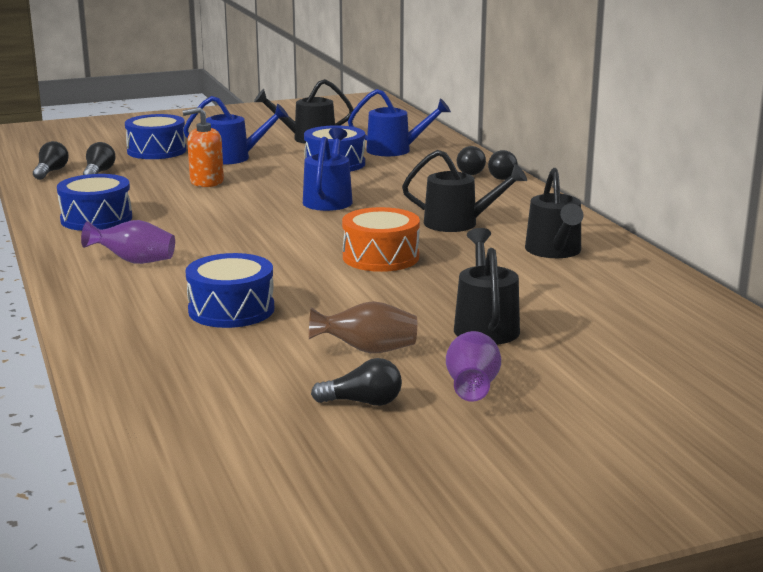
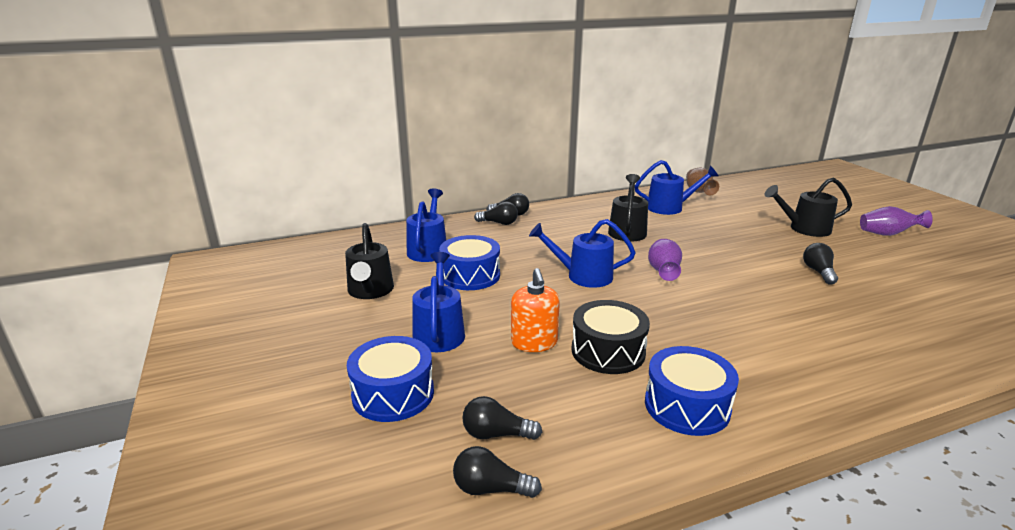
camera: 90 degrees left, 5 degrees up
purple vase [81,220,175,264] -> purple vase moved to [648,239,682,281]
blue drum [186,253,274,328] -> none
brown vase [309,301,417,353] -> brown vase moved to [686,168,719,195]
black light bulb [311,358,402,406] -> black light bulb moved to [803,243,838,285]
orange drum [342,207,420,272] -> none
black watering can [525,168,584,258] -> blue watering can [635,160,718,215]
none -> black drum [571,300,650,374]

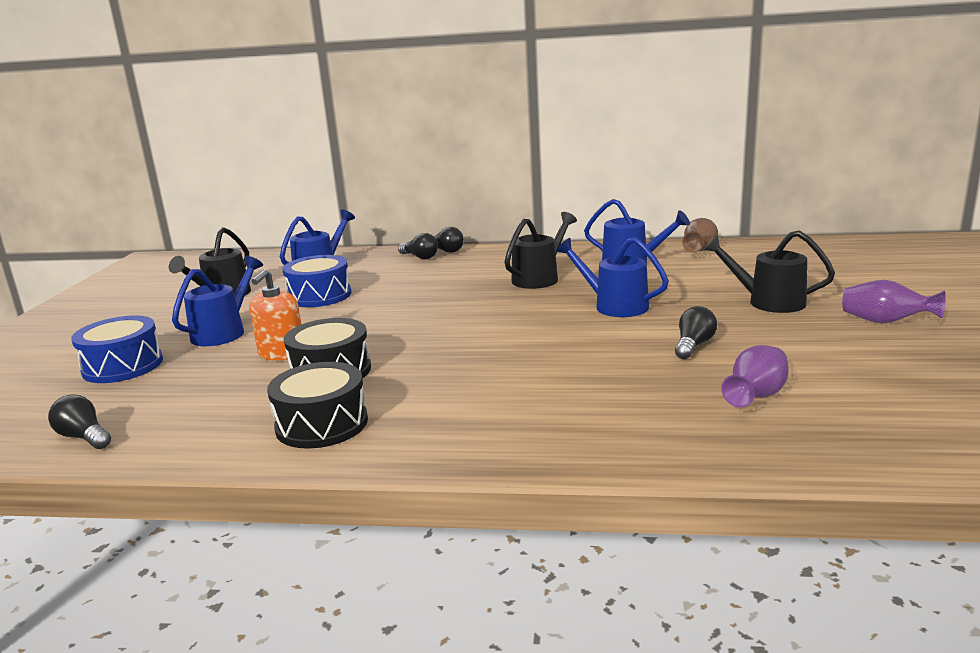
camera: 30 degrees right, 5 degrees down
black light bulb [462,396,542,440] -> none
blue watering can [529,219,636,288] -> blue watering can moved to [556,237,669,317]
blue drum [645,346,739,436] -> black drum [267,362,368,449]
purple vase [648,239,682,281] -> purple vase moved to [721,345,788,407]

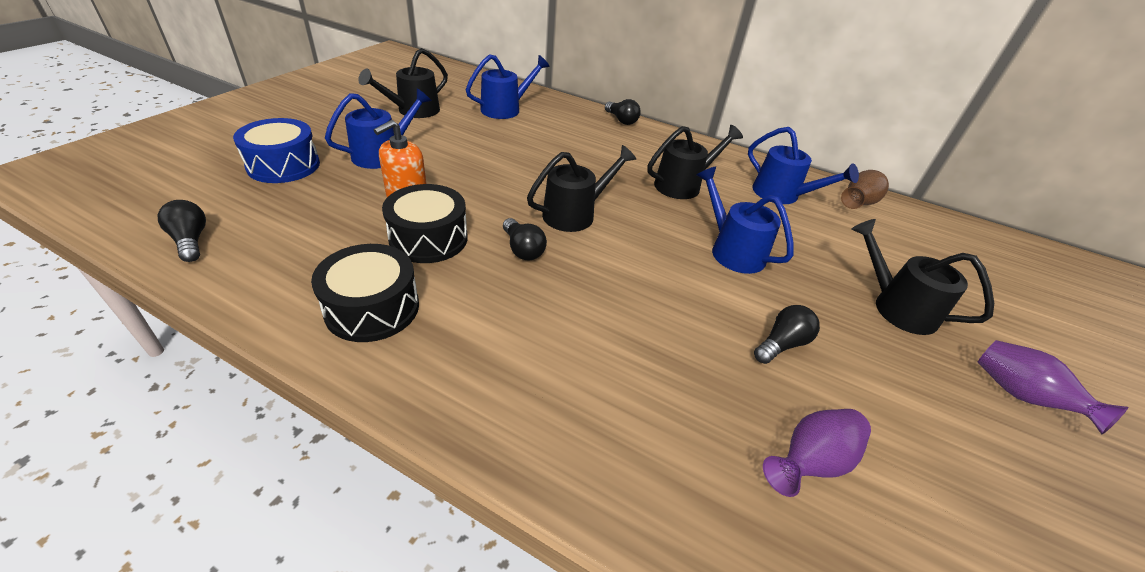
camera: 15 degrees right, 20 degrees up
blue drum [282,255,351,307] -> none
black light bulb [398,233,438,259] -> black light bulb moved to [503,218,547,260]
none -> black watering can [527,145,636,232]

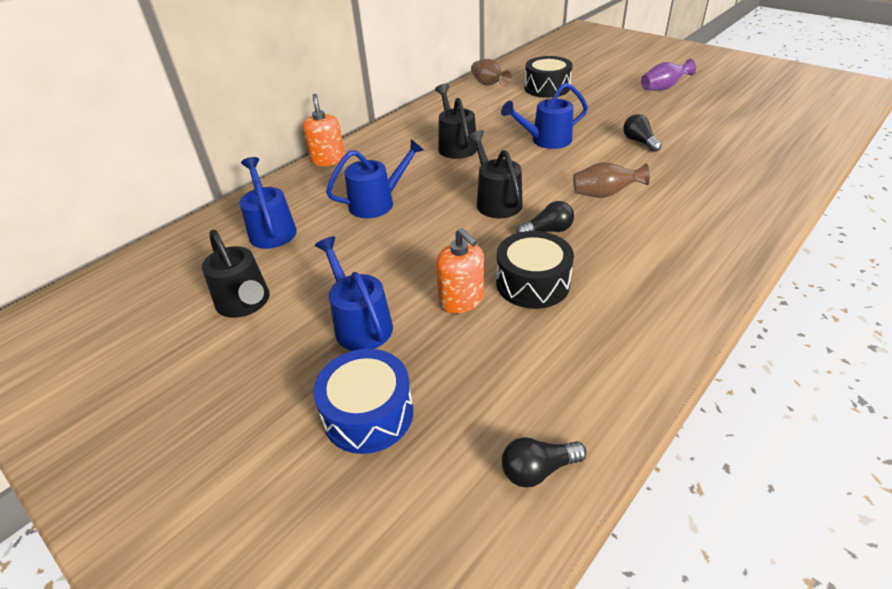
camera: 70 degrees left, 0 degrees up
black drum [311,244,419,342] -> black drum moved to [525,56,573,98]
black light bulb [605,99,641,125] -> orange soap dispenser [303,93,345,166]
blue watering can [748,127,859,204] -> blue watering can moved to [326,139,424,218]
purple vase [763,409,871,497] -> none
black watering can [851,219,994,335] -> none
none -> brown vase [573,162,650,198]

